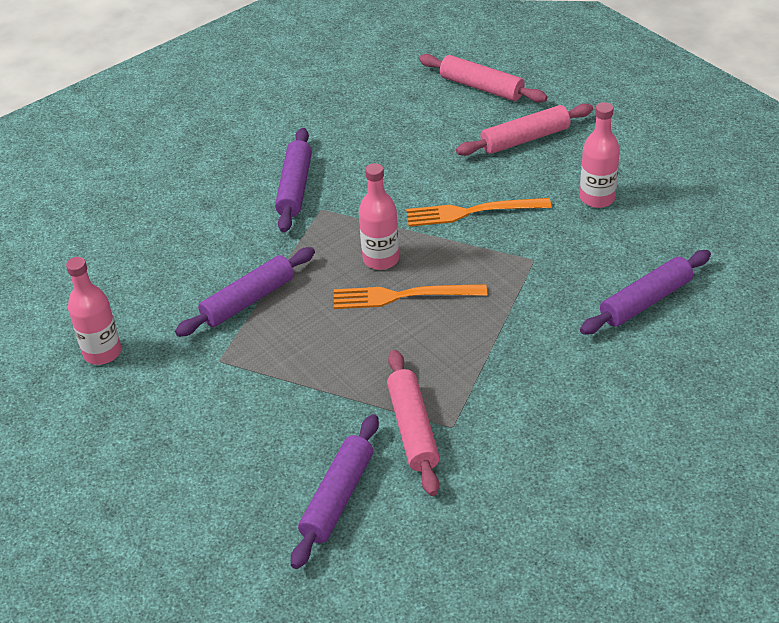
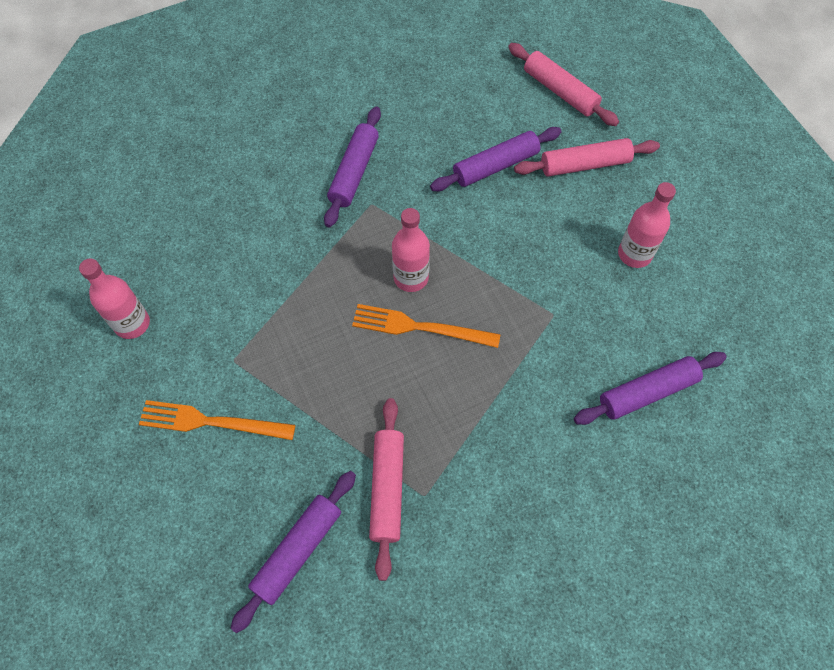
camera: 10 degrees right, 20 degrees up
purple rolling pin [175,247,315,337] -> purple rolling pin moved to [430,127,562,192]
orange fork [406,198,551,227] -> orange fork moved to [139,400,296,440]

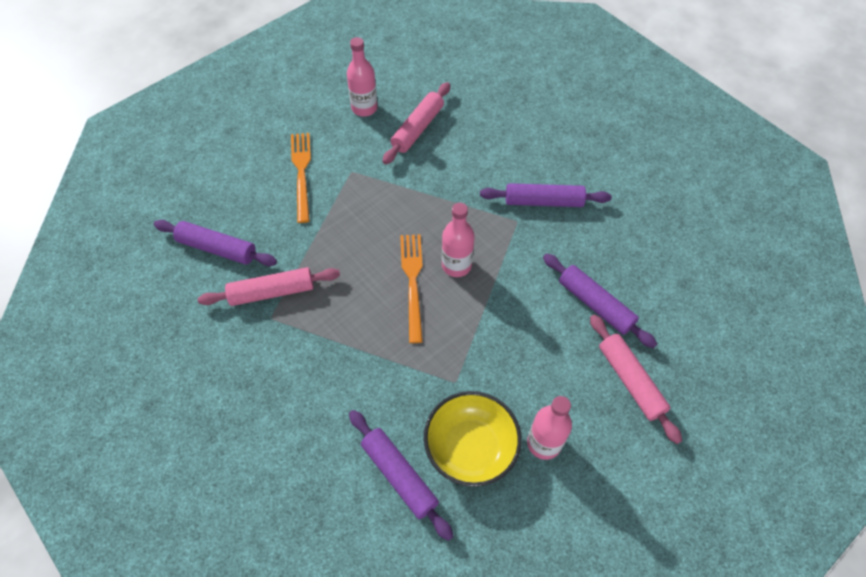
camera: 75 degrees right, 5 degrees down
pink rolling pin [508,43,619,126] -> pink rolling pin moved to [383,82,451,164]
none -> yellow bowl [424,391,522,487]

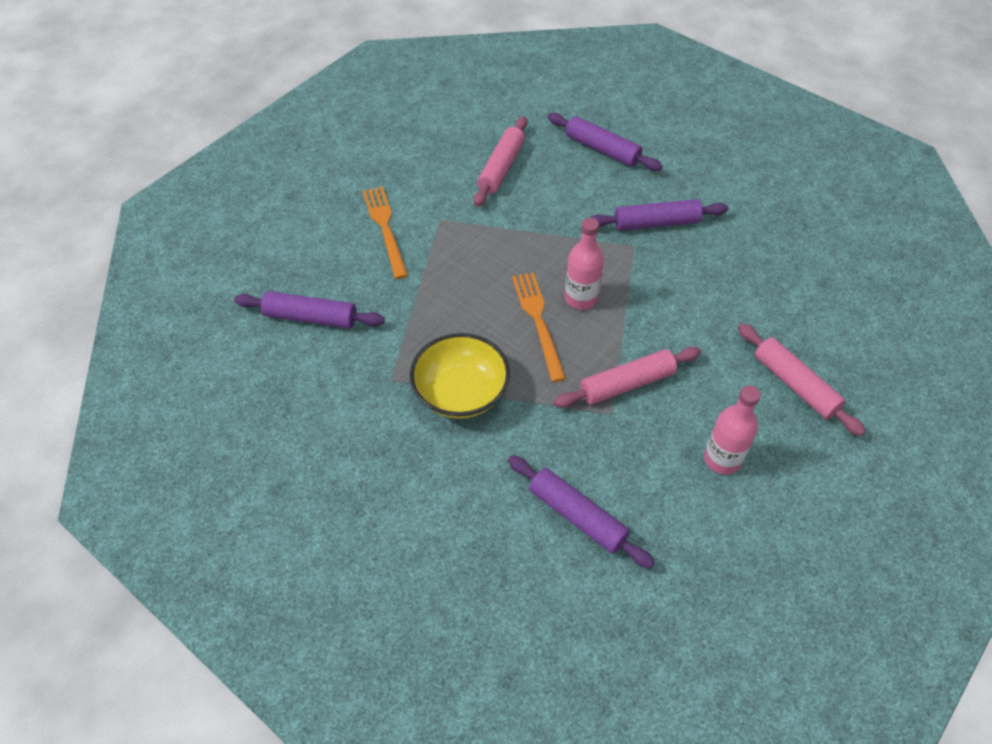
camera: 10 degrees left, 5 degrees down
pink rolling pin [198,267,340,306] -> pink rolling pin moved to [554,347,701,408]
pink bottle [347,37,378,117] -> none
yellow bowl [424,391,522,487] -> yellow bowl moved to [410,333,510,419]
purple rolling pin [543,254,657,348] -> purple rolling pin moved to [547,113,663,171]

